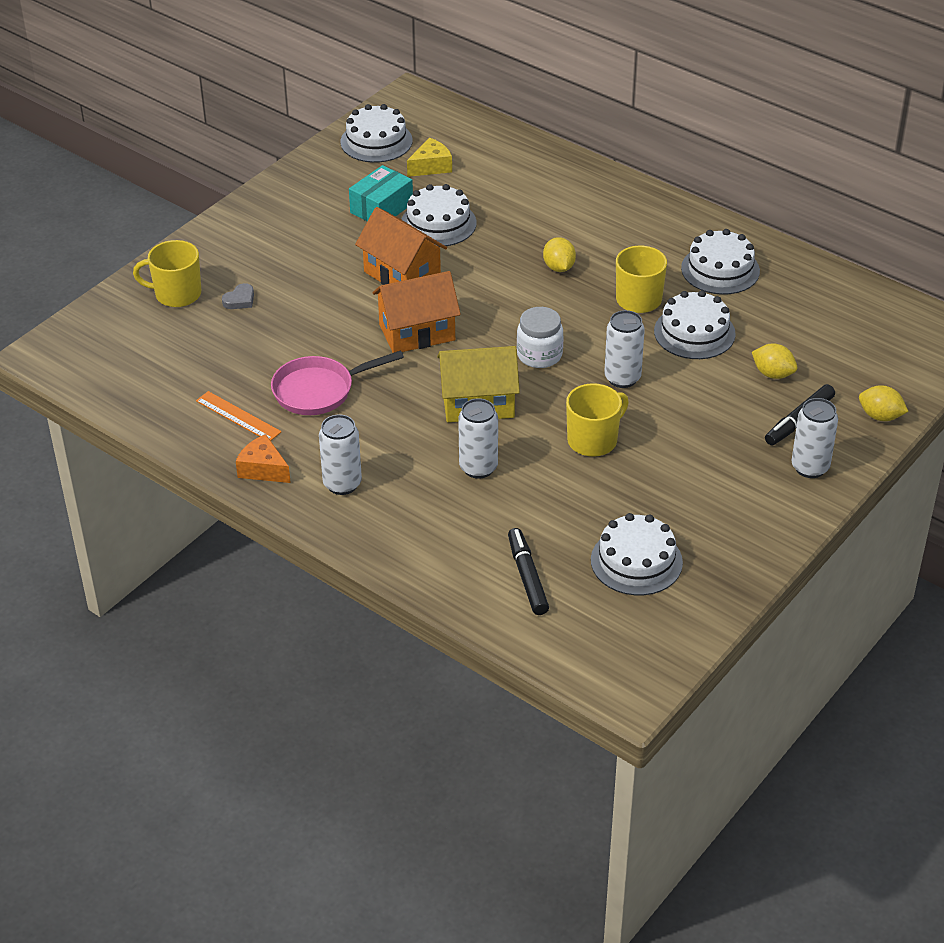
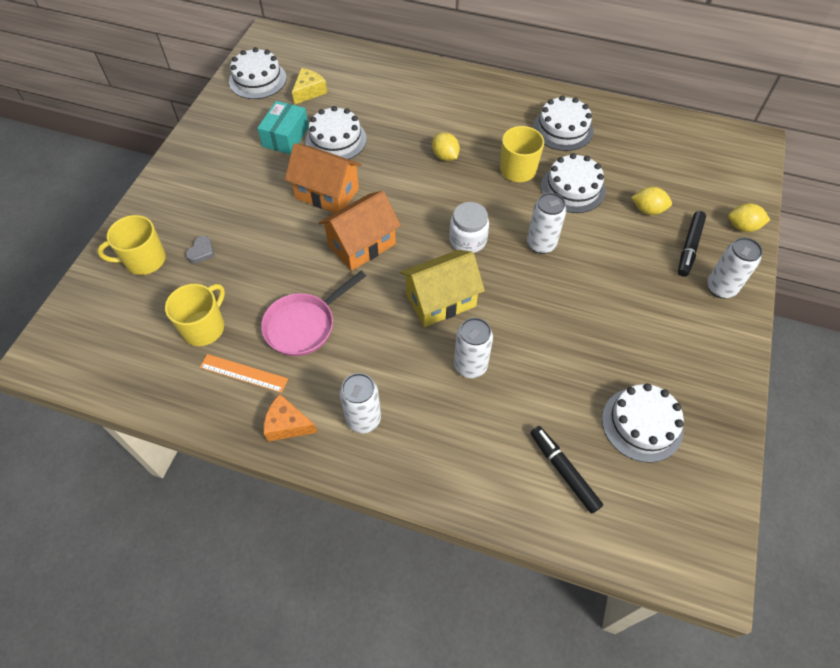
camera: 20 degrees left, 15 degrees up
yellow mug [566,383,629,457] -> yellow mug moved to [165,284,225,346]

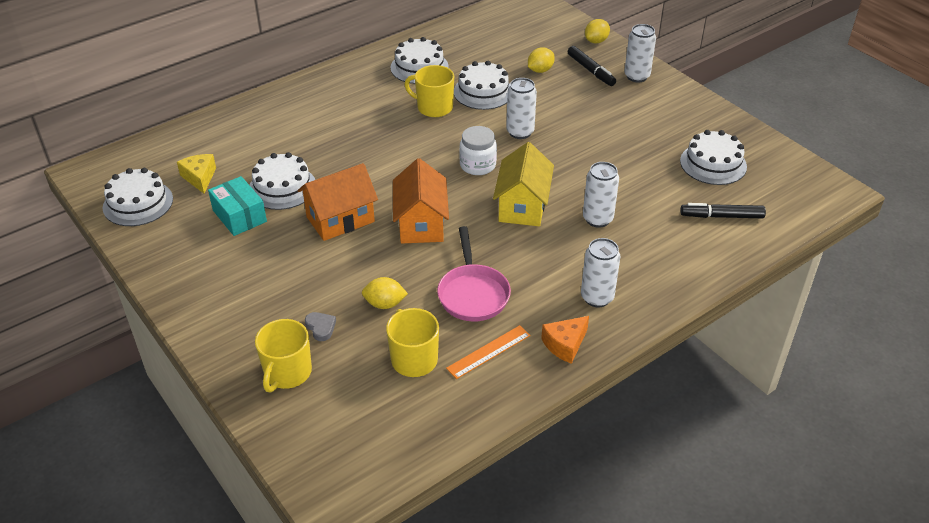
camera: 55 degrees left, 15 degrees down
yellow lemon [432,132,460,161] -> yellow lemon moved to [362,277,408,309]

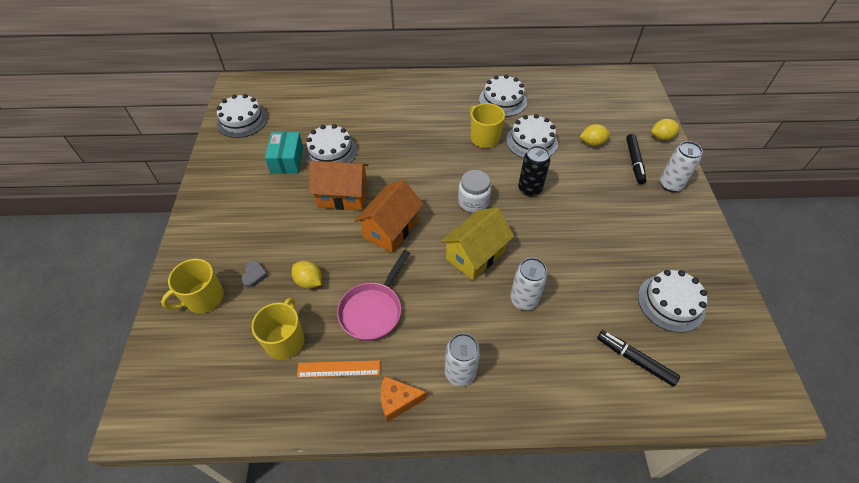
camera: 35 degrees right, 10 degrees up
yellow cheese [177,154,216,194] -> none
white can [506,78,537,139] -> black can [518,146,550,197]

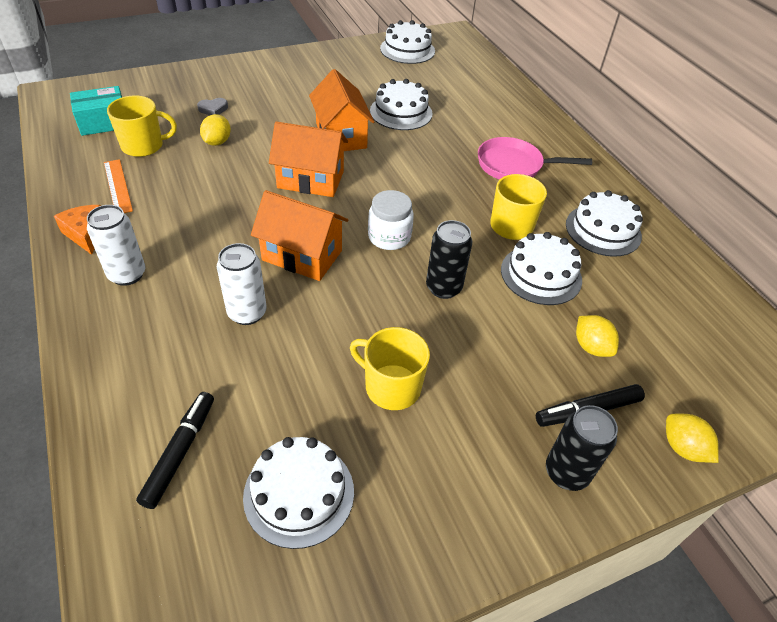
camera: 65 degrees right, 5 degrees down
yellow mug [161,259,224,313] -> yellow mug moved to [350,327,430,410]
turquoise box [265,132,303,173] -> turquoise box moved to [70,86,122,136]
pink pan [337,250,410,341] -> pink pan moved to [478,137,592,180]
yellow house [441,208,514,280] -> orange house [251,190,348,281]
white can [660,141,703,192] -> black can [546,405,618,491]

